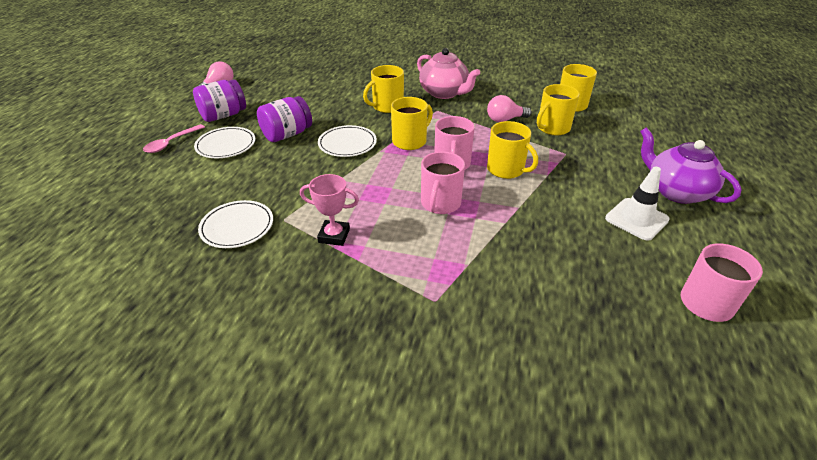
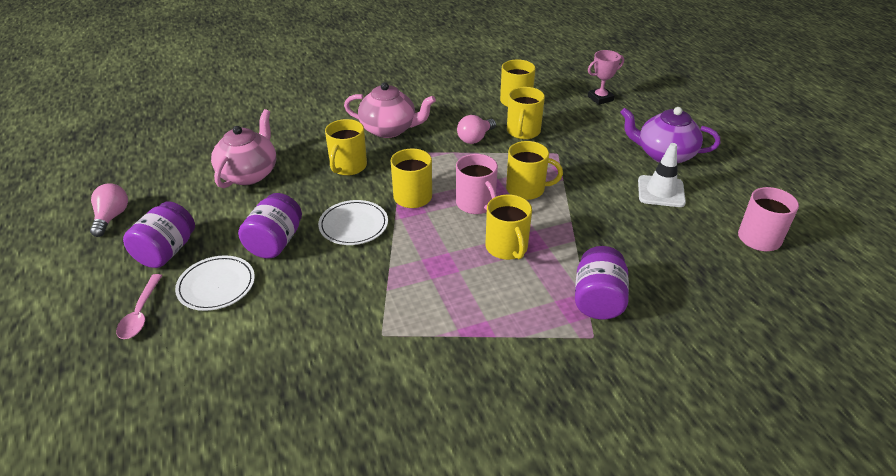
camera: 35 degrees left, 0 degrees up
white plate [198,200,273,248] -> none
pink trophy [300,174,359,246] -> pink trophy moved to [588,50,624,105]
pink mug [421,152,465,214] -> yellow mug [486,195,532,260]
none -> pink teapot [211,109,276,188]
none -> purple jar [575,246,629,320]

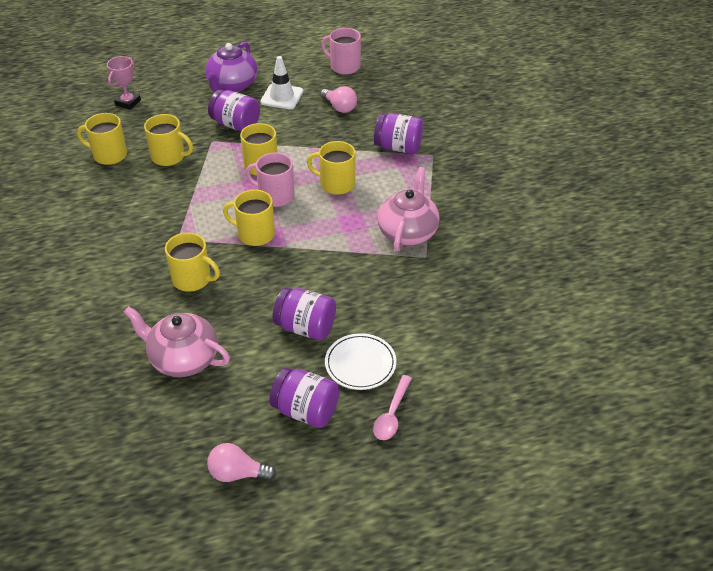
camera: 85 degrees left, 5 degrees up
pink spoon [116,274,163,339] -> pink spoon turned 105 degrees clockwise [373,375,412,440]
white plate [318,200,388,245] -> none
pink teapot [344,82,436,138] -> pink teapot moved to [377,167,440,252]
pink mug [456,154,498,214] -> pink mug turned 135 degrees counterclockwise [246,153,295,207]
pink light bulb [457,115,496,144] -> pink light bulb moved to [320,86,357,113]
yellow mug [486,195,532,260] -> yellow mug turned 150 degrees counterclockwise [307,141,356,195]
pink trophy [588,50,624,105] -> pink trophy turned 45 degrees clockwise [107,56,141,110]
none -> purple jar [208,90,260,131]

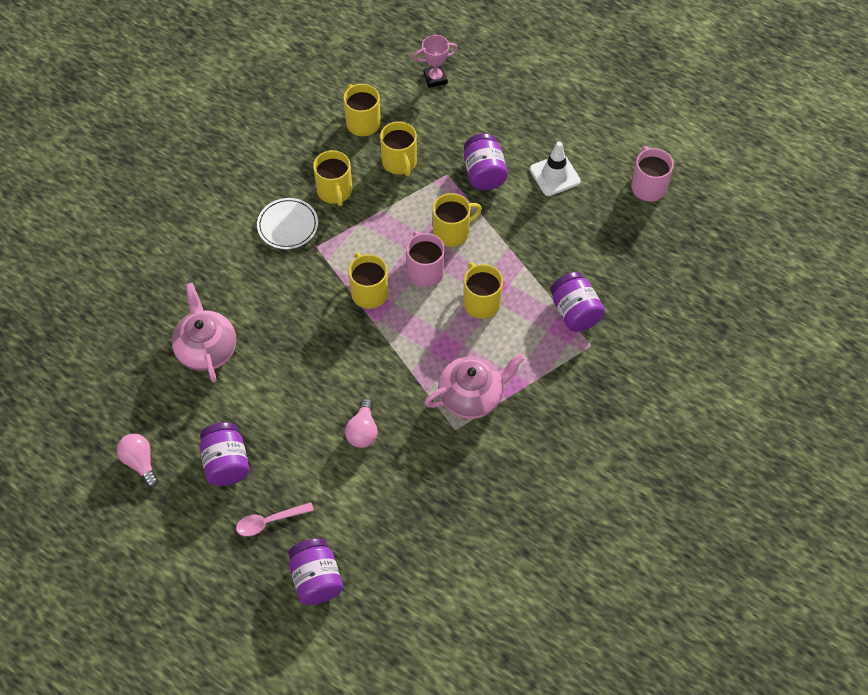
camera: 50 degrees right, 15 degrees up
yellow mug [165,232,220,292] -> yellow mug moved to [313,150,352,206]
purple teapot [206,42,258,92] -> none
purple jar [273,287,336,340] -> purple jar moved to [288,538,343,605]
pink light bulb [320,86,357,113] -> pink light bulb moved to [345,398,378,448]
white plate [325,333,396,390] -> white plate moved to [257,198,318,249]

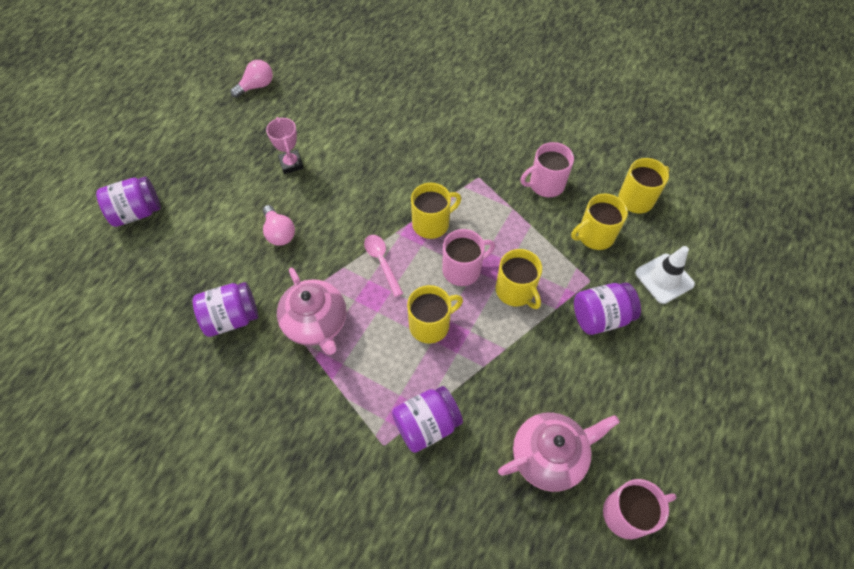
camera: 85 degrees right, 0 degrees up
pink teapot [172,283,236,383] -> pink teapot moved to [498,412,620,492]
purple jar [200,422,249,486] -> purple jar moved to [192,282,258,337]
pink spoon [236,502,314,536] -> pink spoon moved to [364,235,403,297]
white plate [257,198,318,249] -> none
yellow mug [313,150,352,206] -> pink mug [520,142,574,197]
pink light bulb [345,398,378,448] -> pink light bulb turned 120 degrees counterclockwise [263,205,295,246]
pink trophy [413,35,458,88] -> pink trophy moved to [266,117,304,174]
white traffic cone [530,142,581,196] -> white traffic cone moved to [635,246,695,304]

